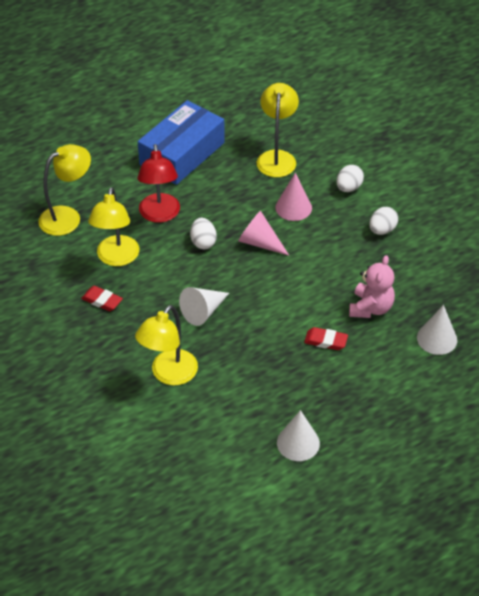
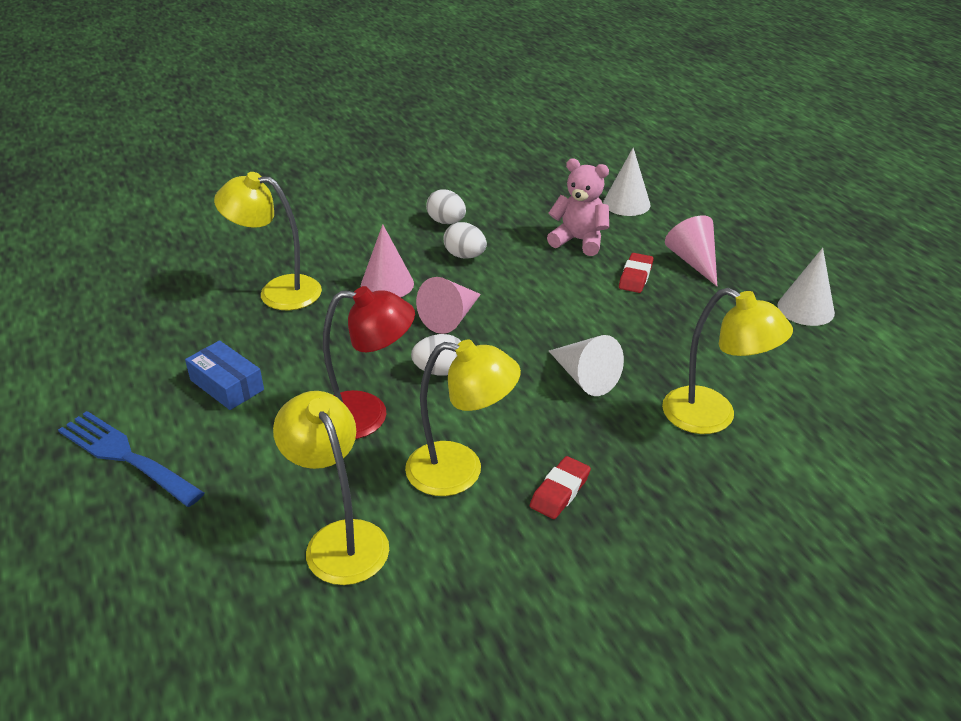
camera: 85 degrees left, 10 degrees down
blue box [138,100,225,185] -> blue box [185,340,264,410], size x0.50
white egg [336,165,364,192] -> white egg moved to [443,222,487,259]
none -> blue fork [58,411,204,507]
none -> pink cone [665,215,717,286]

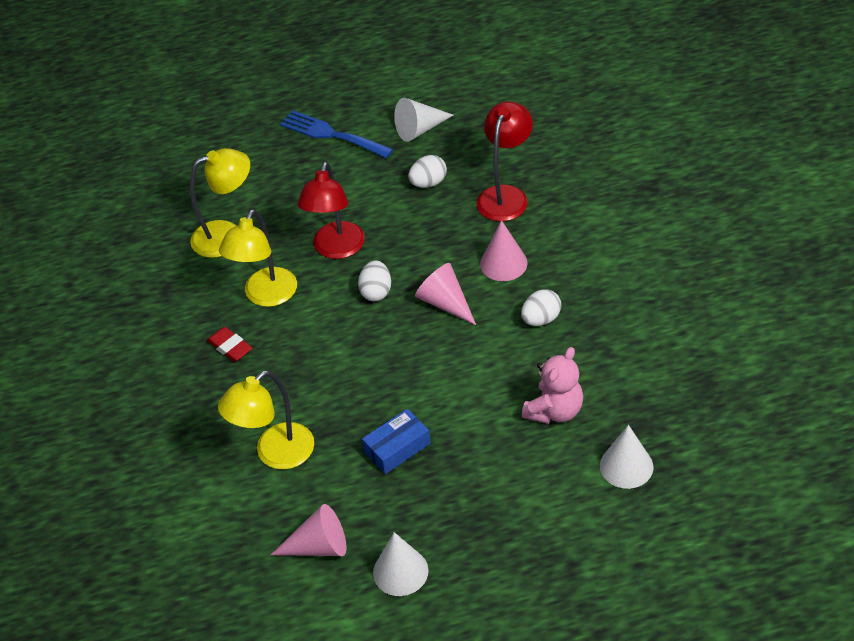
camera: 105 degrees right, 10 degrees up
blue fork [58,411,204,507] -> blue fork turned 105 degrees counterclockwise [280,110,393,158]
blue box [185,340,264,410] -> blue box moved to [362,409,431,474]
yellow lamp [214,172,322,310] -> red lamp [477,101,533,222]
white egg [426,189,466,224] -> white egg moved to [408,155,447,188]
white cone [549,335,624,396] -> white cone moved to [394,98,453,142]
red eraser [619,253,654,293] -> none
pink cone [665,215,717,286] -> pink cone moved to [271,504,346,556]

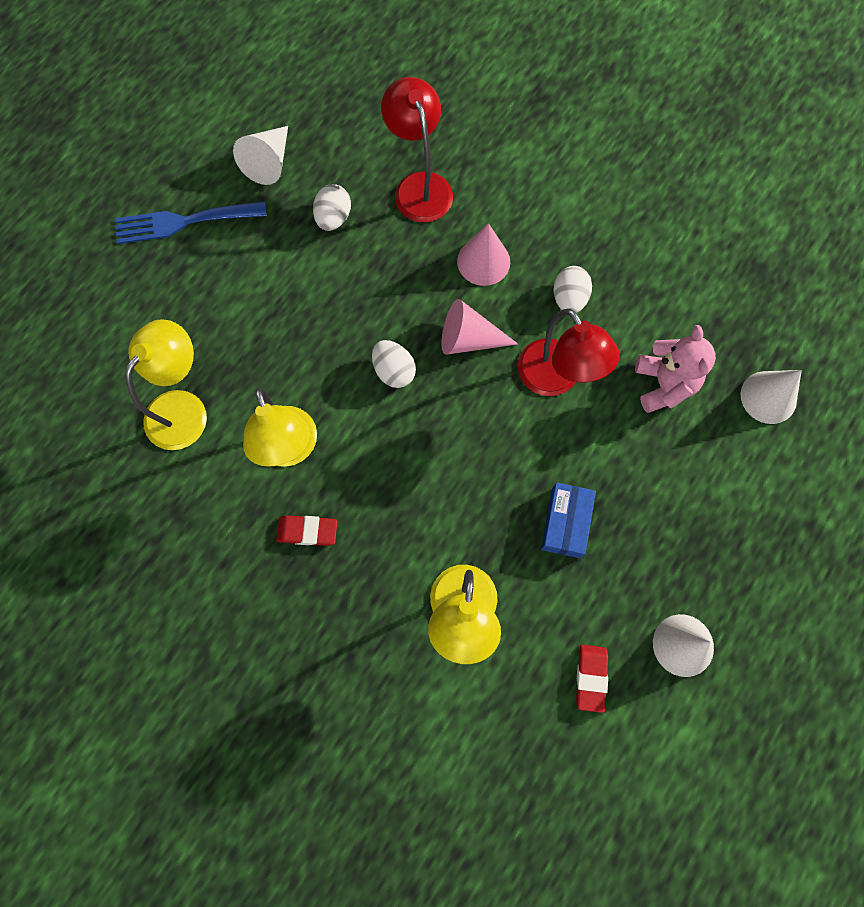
camera: 45 degrees left, 25 degrees up
pink cone [271,504,346,556] -> red eraser [576,644,608,713]
red lamp [297,162,365,259] -> red lamp moved to [518,309,620,396]

